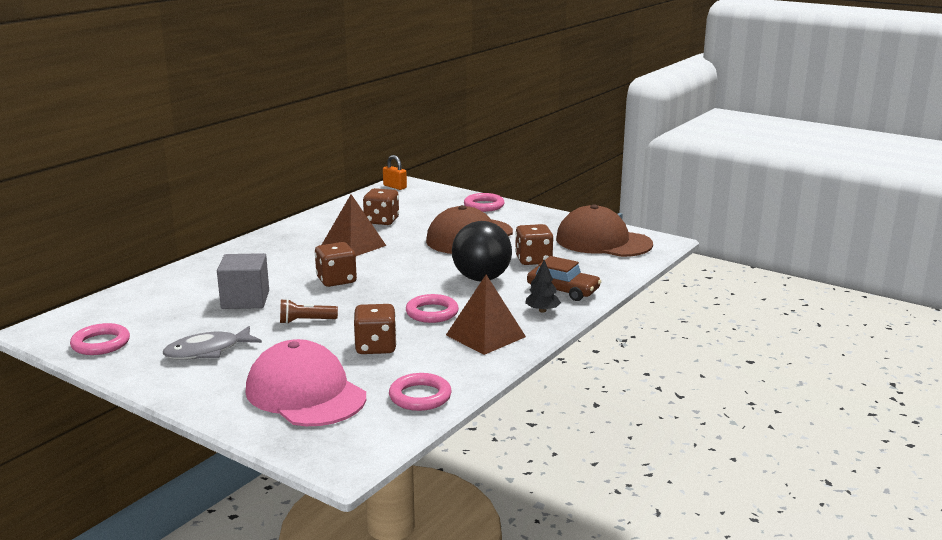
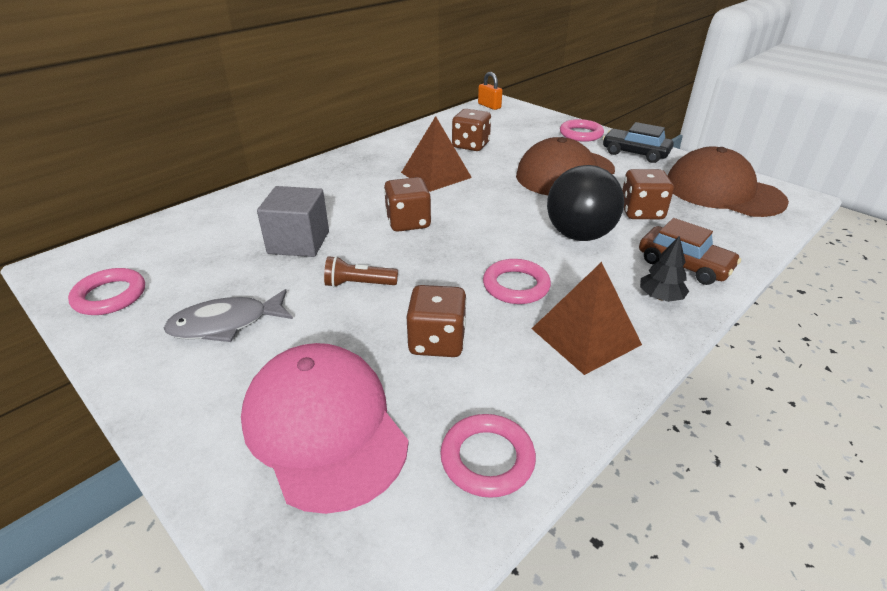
camera: 10 degrees right, 15 degrees up
none -> black car [603,122,674,163]

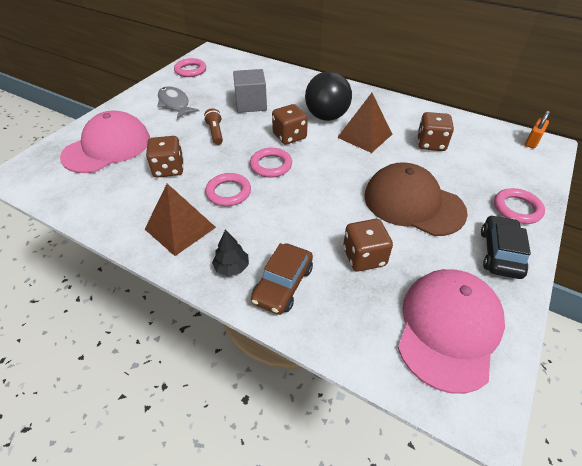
camera: 75 degrees right, 10 degrees up
pink ring [440,414,536,498] -> pink ring moved to [250,148,292,177]
black ball [547,165,624,241] -> black ball moved to [305,71,352,121]
brown cap [668,147,789,217] -> pink cap [398,269,505,394]

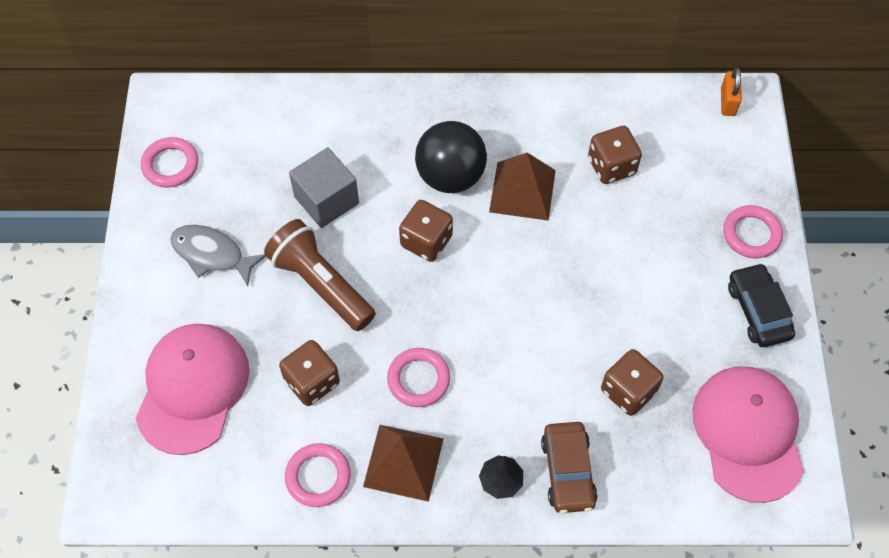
camera: 30 degrees left, 15 degrees up
brown flashlight [204,108,223,145] -> brown flashlight [264,219,376,331], size x1.93
pink ring [250,148,292,177] -> pink ring moved to [285,443,351,507]
brown cap [364,162,468,236] -> none

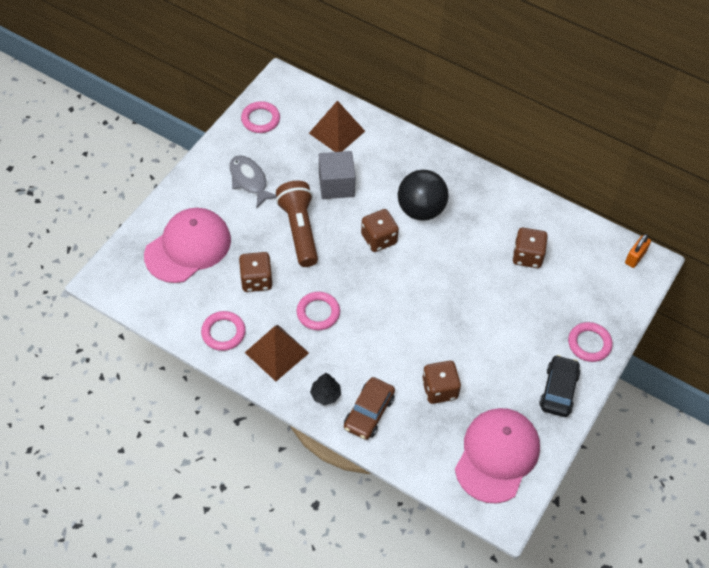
camera: 30 degrees right, 5 degrees down
brown pyramid [489,153,556,221] -> brown pyramid moved to [309,100,365,152]

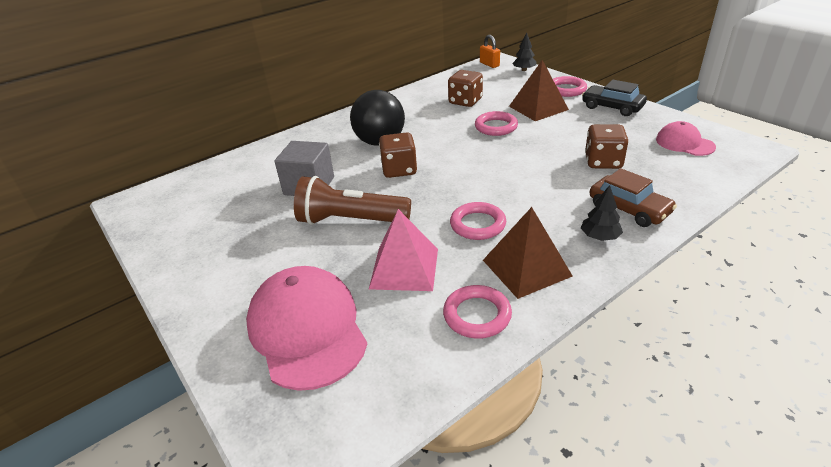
camera: 65 degrees left, 20 degrees down
grey fish [229,155,277,209] -> none
brown dice [239,252,273,292] -> pink pyramid [369,209,438,291]
pink ring [241,101,280,133] -> pink ring moved to [475,111,518,136]
brown pyramid [309,100,365,152] -> brown pyramid moved to [509,60,569,121]
pink cap [455,408,540,504] -> pink cap [656,121,716,156], size x0.54
none -> black tree [512,32,537,71]

